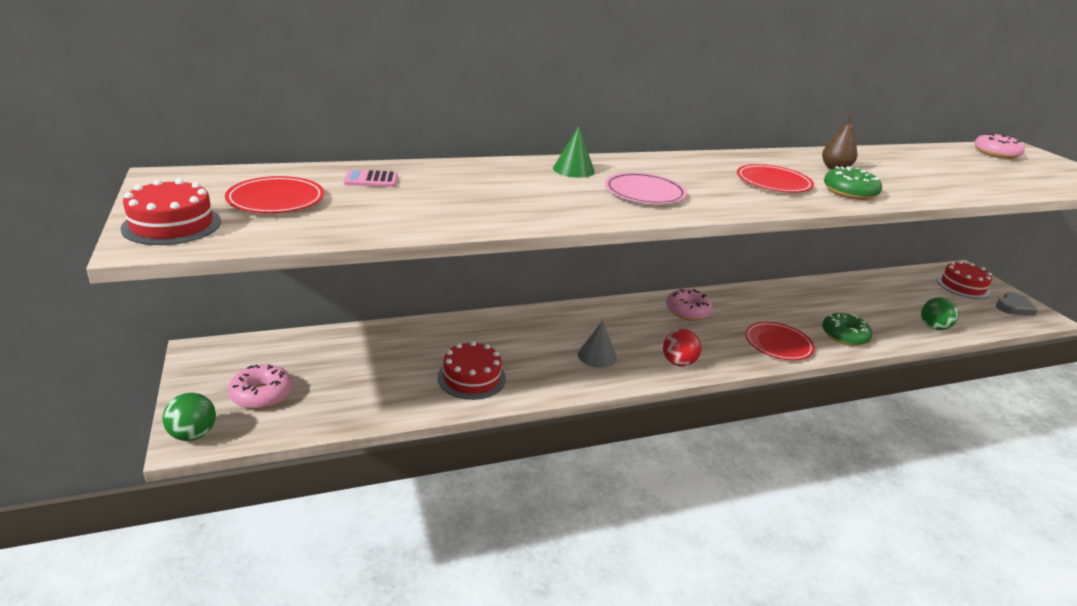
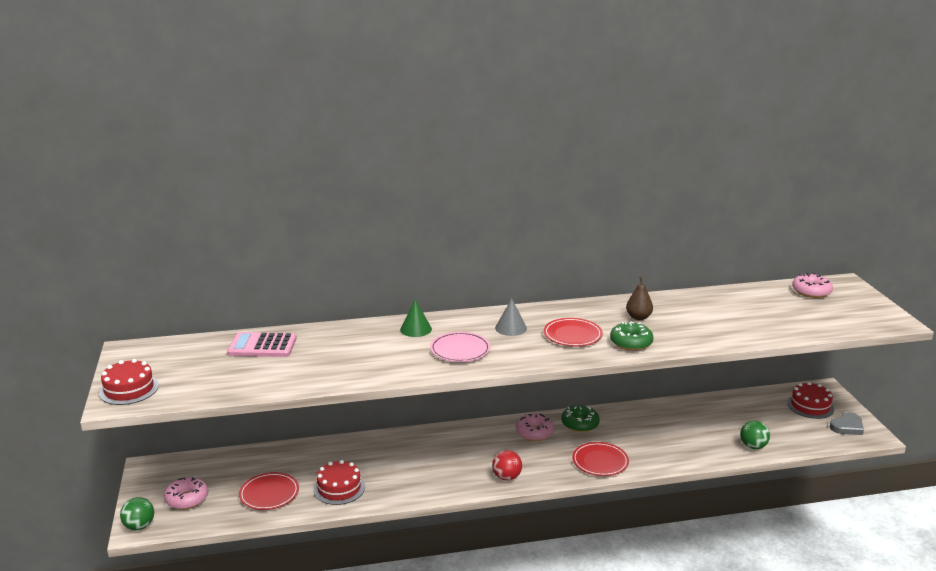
camera: 10 degrees right, 5 degrees down
red plate [225,176,324,213] -> red plate moved to [239,472,299,510]
pink calculator [344,170,398,187] -> pink calculator [227,332,297,357], size x1.75
grey cone [578,321,617,368] -> grey cone moved to [495,298,527,336]
green donut [822,313,872,346] -> green donut moved to [562,405,600,432]

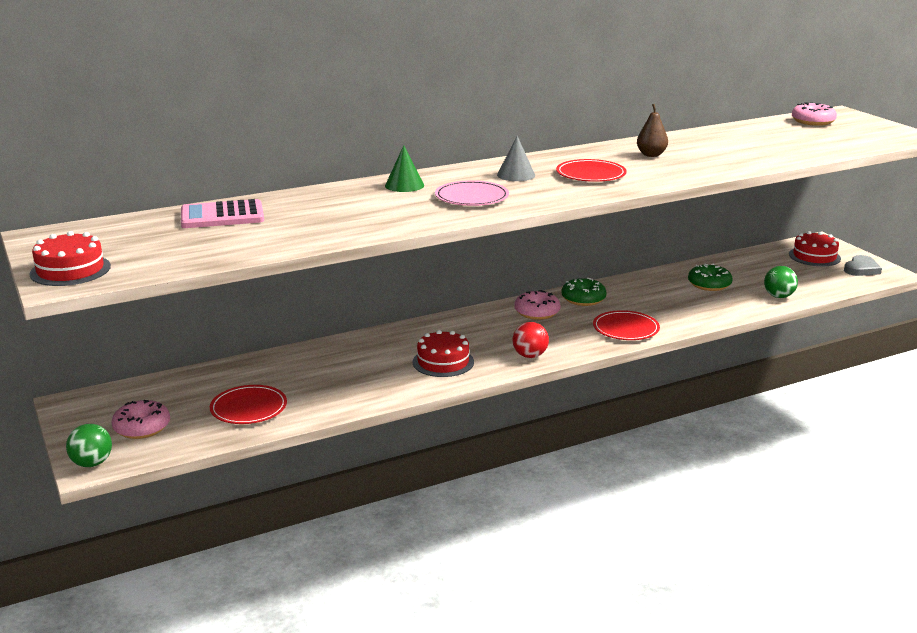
camera: 15 degrees left, 0 degrees up
red cake [313,460,365,505] -> red cake moved to [413,330,474,377]
green donut [610,322,653,351] -> green donut moved to [688,264,733,291]

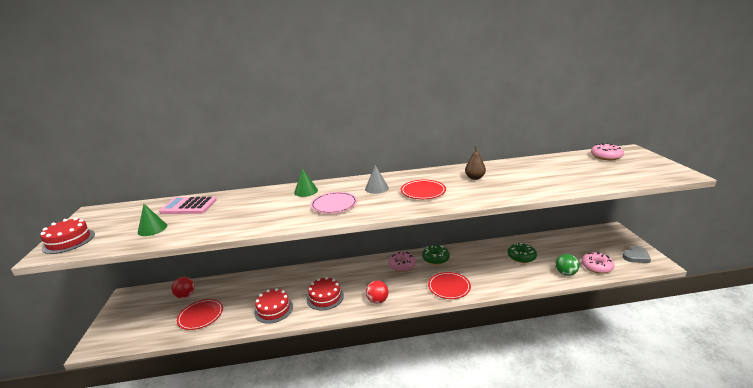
camera: 20 degrees right, 0 degrees up
green ball [66,424,112,467] -> none
pink donut [111,400,170,439] -> pink donut moved to [581,252,615,274]
red cake [789,231,841,266] -> red cake moved to [254,288,293,324]
none -> green cone [138,204,167,236]
none -> red ball [171,277,195,299]

